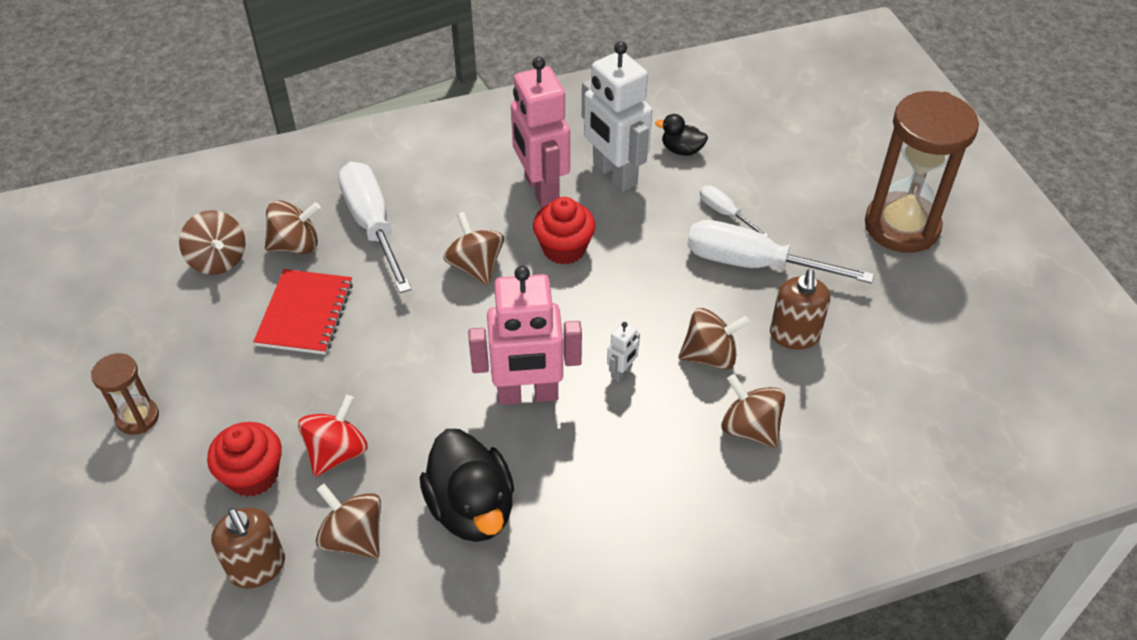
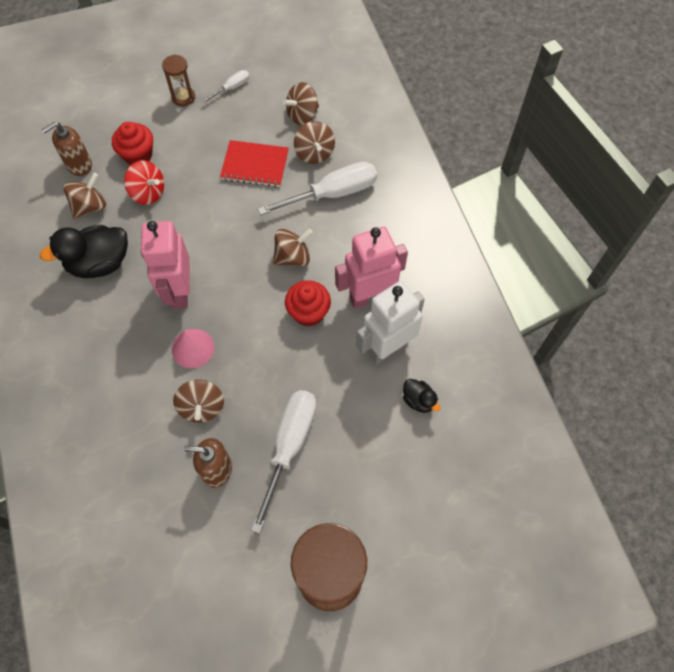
camera: 90 degrees right, 15 degrees up
white robot [607,322,640,382] -> pink cone [172,329,215,368]
black duck [655,114,708,156] -> black duck turned 120 degrees clockwise [403,379,441,413]
white screwdriver [700,185,769,237] -> white screwdriver moved to [202,70,249,103]
brown spinning top [721,374,785,448] -> none

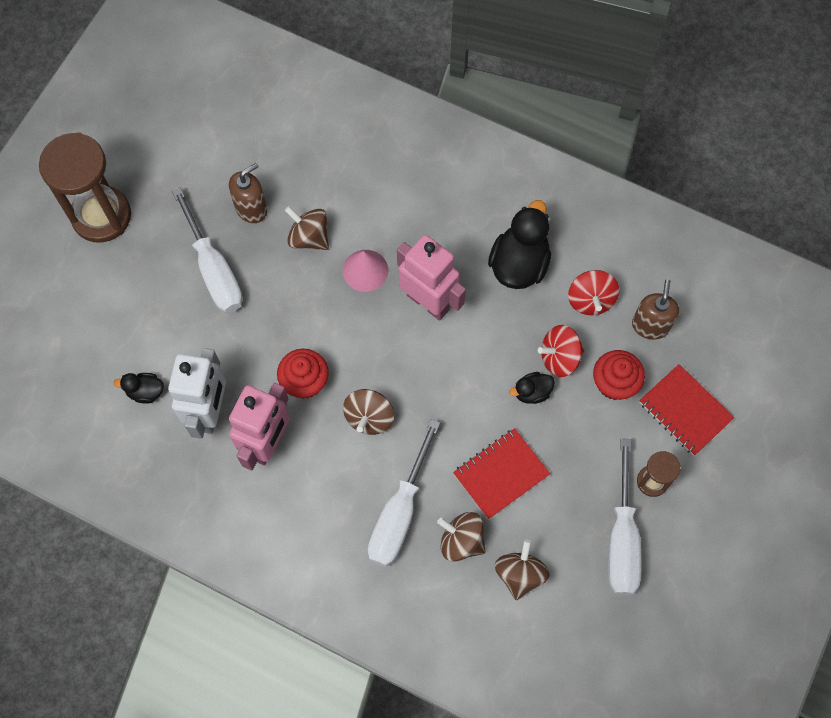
camera: 135 degrees right, 5 degrees up
brown spinning top [63,173,106,219] -> red spinning top [568,270,619,315]
white screwdriver [202,70,249,103] -> white screwdriver [608,438,642,595], size x2.04
none -> black duck [509,372,555,404]
none -> red notebook [639,364,735,456]

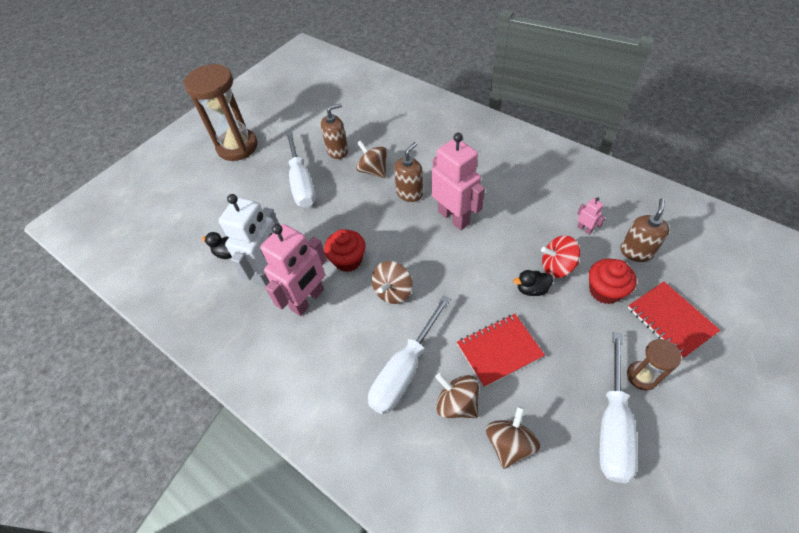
camera: 15 degrees right, 15 degrees down
pink cone [343,250,388,292] -> brown soap dispenser [394,142,423,202]
black duck [488,200,551,289] -> none
red spinning top [568,270,619,315] -> pink robot [577,197,605,235]

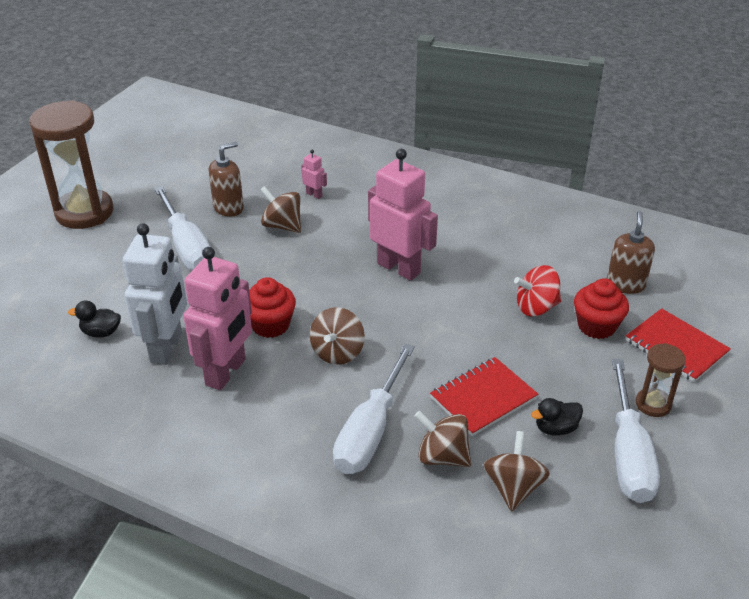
camera: 15 degrees left, 15 degrees down
brown soap dispenser [394,142,423,202] -> none
black duck [513,270,553,296] -> black duck moved to [531,398,583,436]
pink robot [577,197,605,235] -> pink robot moved to [301,149,327,199]

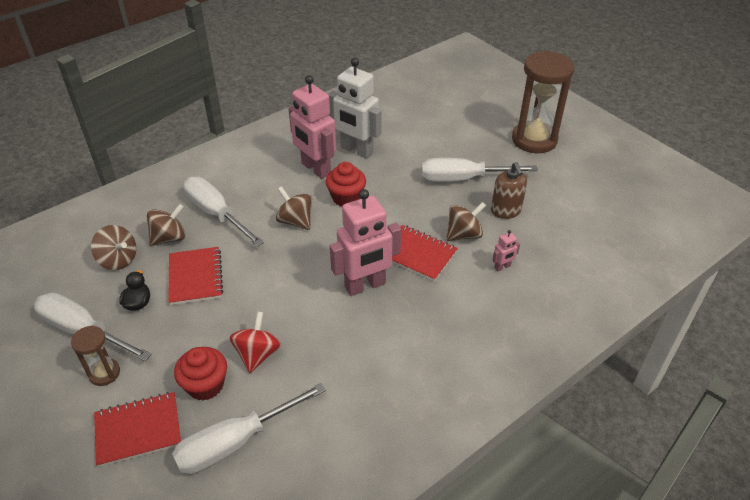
camera: 115 degrees right, 5 degrees up
black duck [68,300,121,338] -> none
brown soap dispenser [607,211,655,294] -> white screwdriver [172,383,326,474]
none -> red notebook [392,225,458,282]

